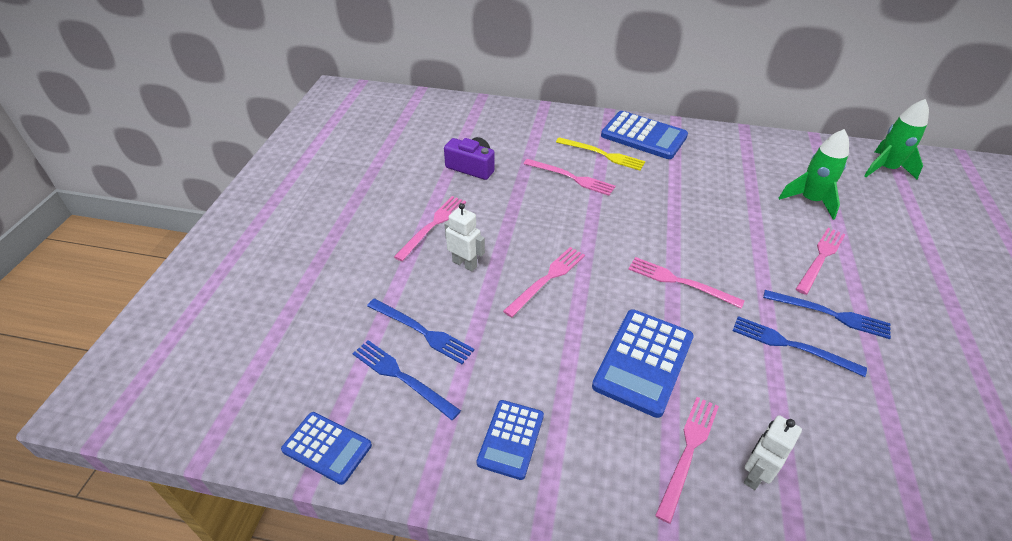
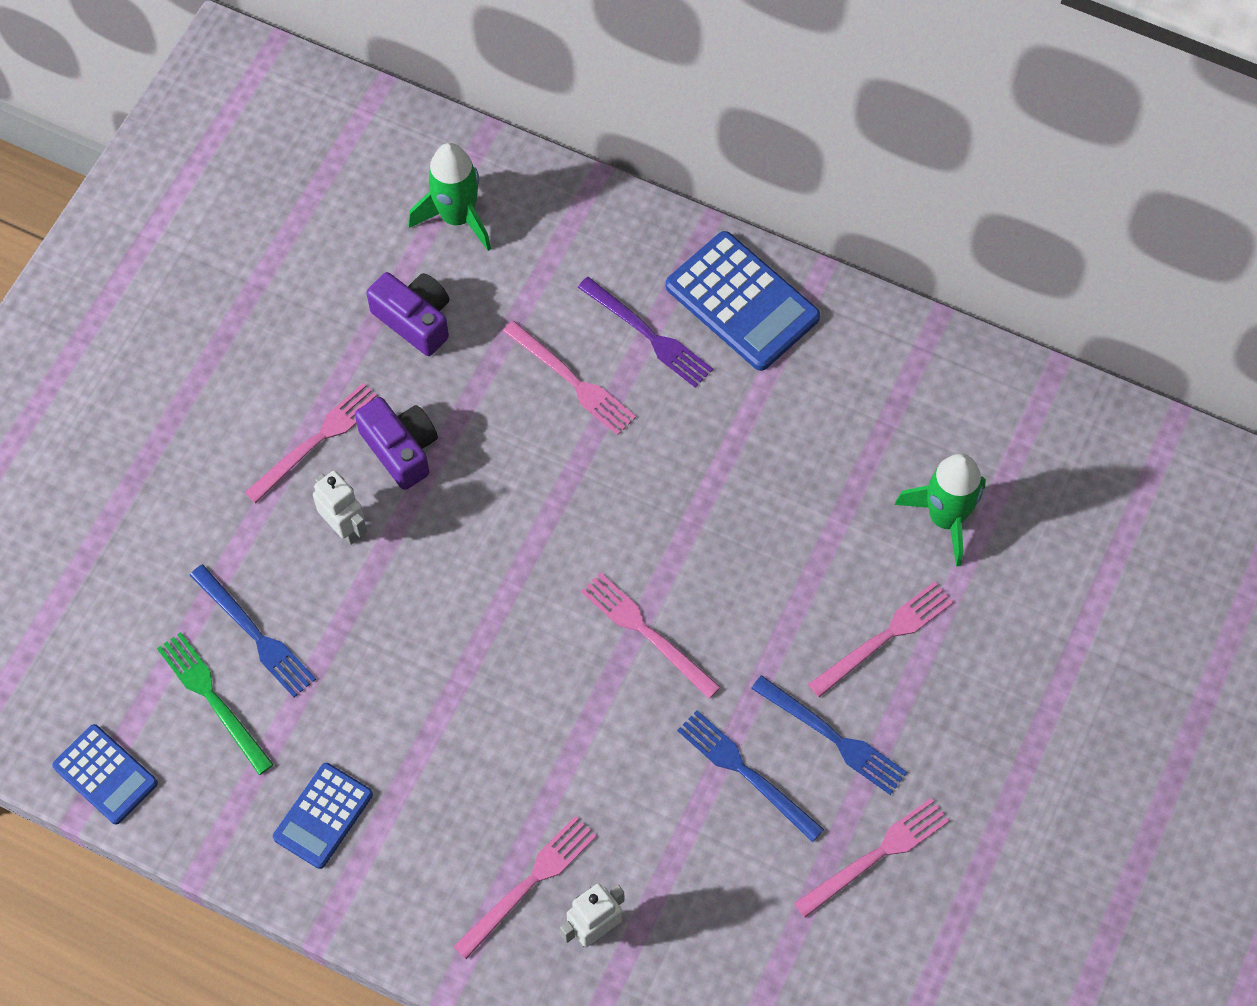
camera: 15 degrees right, 20 degrees up
blue fork [352,340,461,420] -> green fork [157,632,274,775]
pink fork [503,247,585,317] -> pink fork moved to [794,798,950,918]
yellow fork [556,137,645,171] -> purple fork [578,277,713,388]
blue calculator [592,309,694,418] -> none
green rocket [864,99,929,179] -> green rocket moved to [408,143,491,251]
none -> purple camera [355,397,438,490]

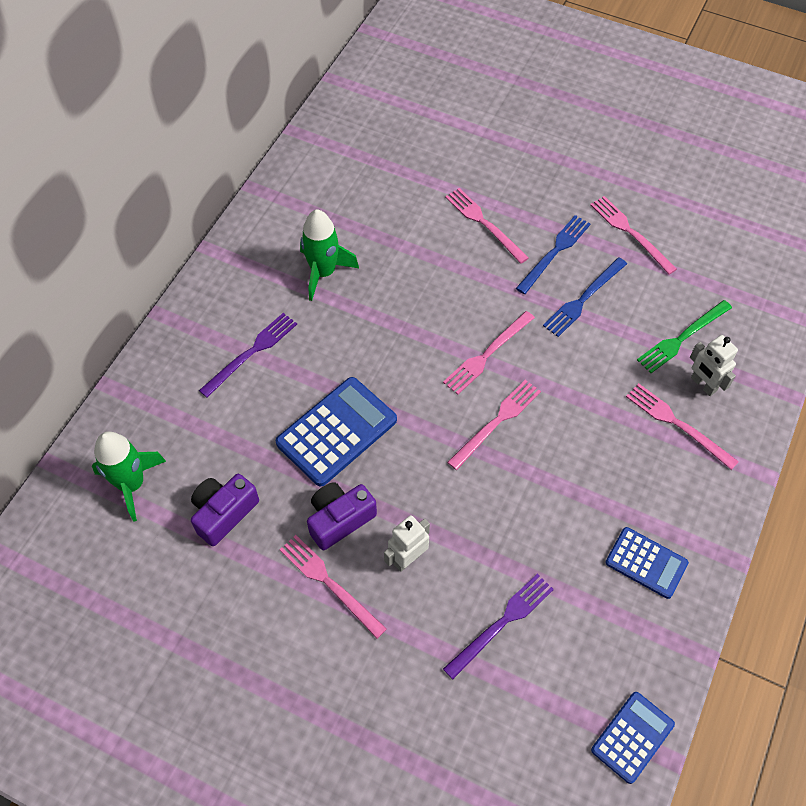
camera: 90 degrees left, 5 degrees down
green fork [157,632,274,775] -> green fork moved to [637,300,732,373]
blue fork [190,564,316,697] -> purple fork [443,574,554,679]
pink fork [503,321,636,435] -> pink fork moved to [447,379,541,470]
blue calculator [666,231,820,371] -> blue calculator moved to [276,377,397,487]
green rocket [895,453,986,567] -> green rocket moved to [300,210,359,301]

